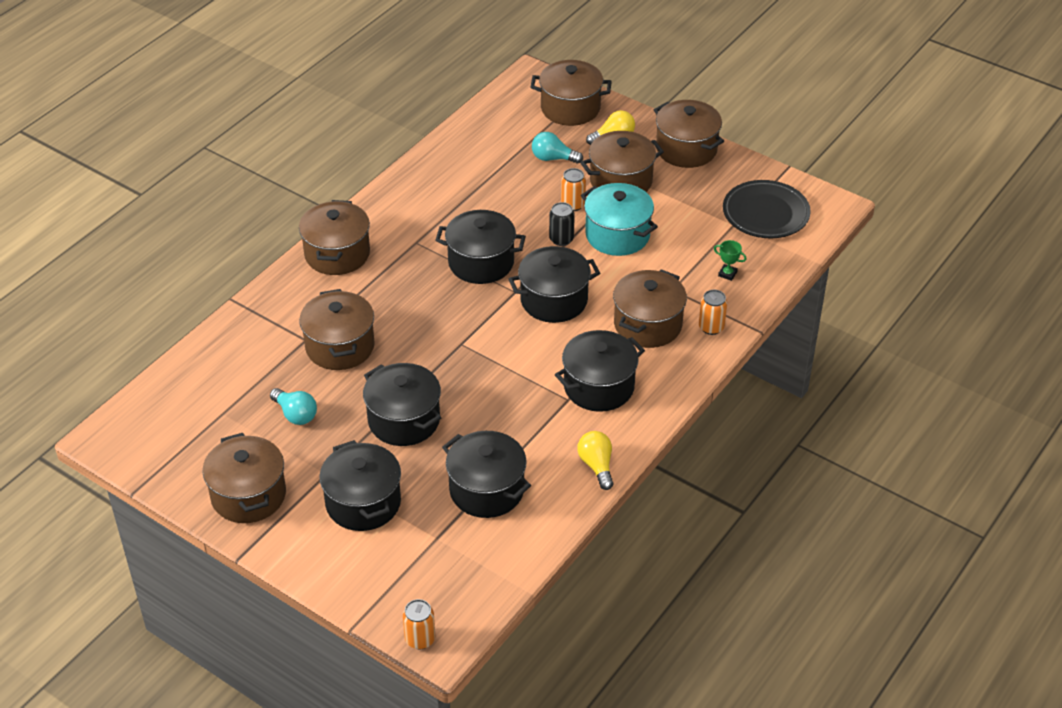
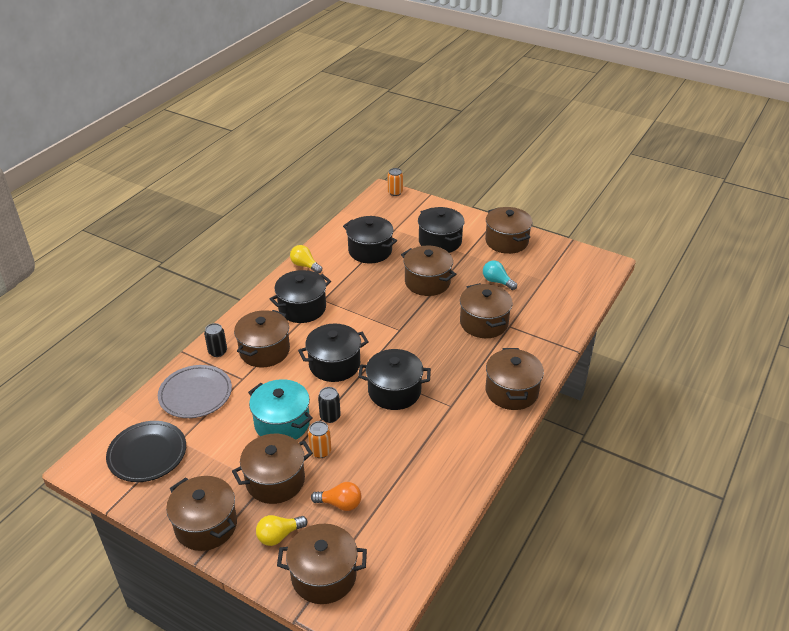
camera: 175 degrees right, 5 degrees down
black pot [363,363,441,446] -> brown pot [401,246,456,296]
turquoise light bulb [532,132,583,164] -> orange light bulb [311,482,361,511]
yellow light bulb [577,431,613,490] -> yellow light bulb turned 150 degrees clockwise [290,245,322,274]
orange can [699,290,727,335] -> black can [204,323,227,357]
green trophy [714,240,746,281] -> grey plate [158,365,232,418]

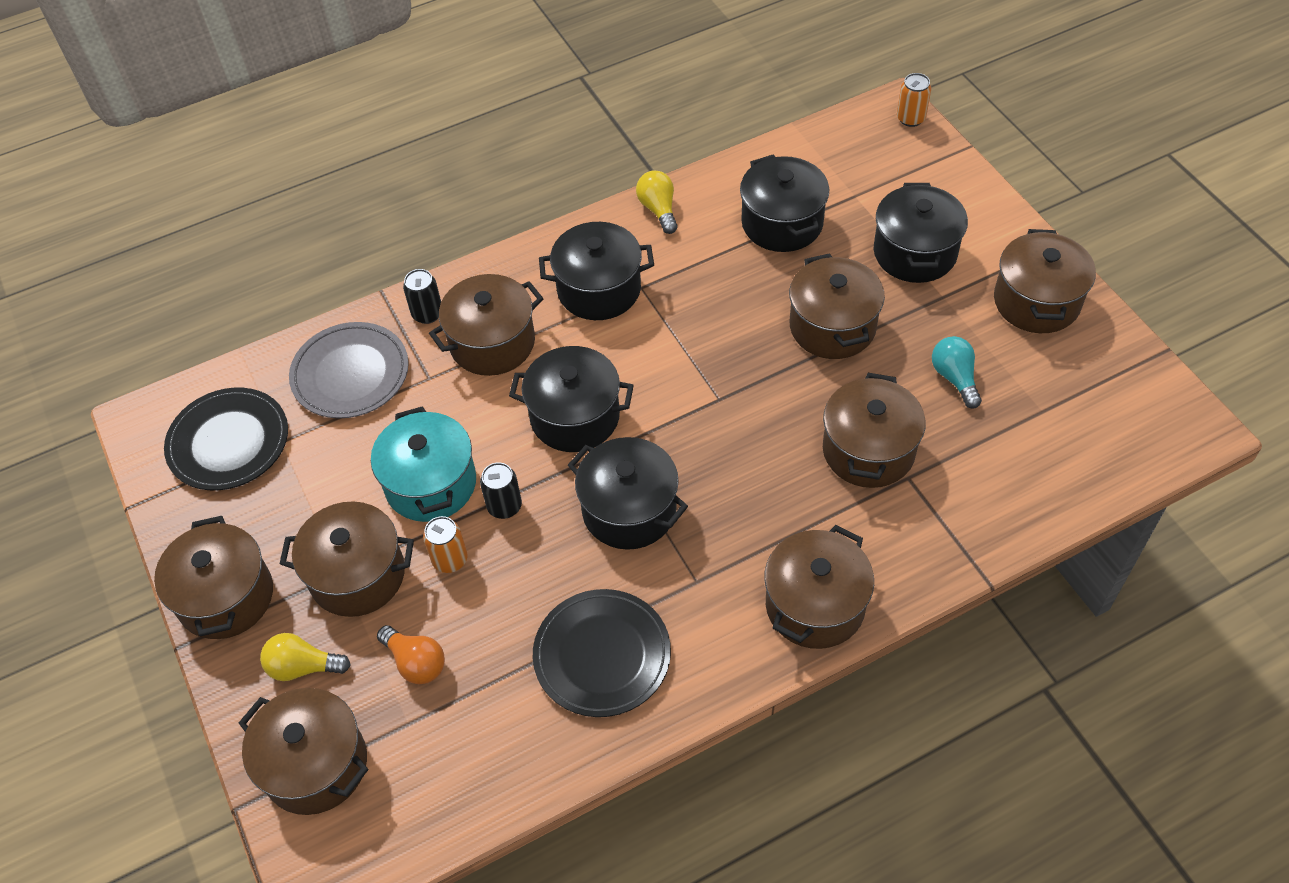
camera: 35 degrees right, 15 degrees up
none -> black plate [533,589,671,717]

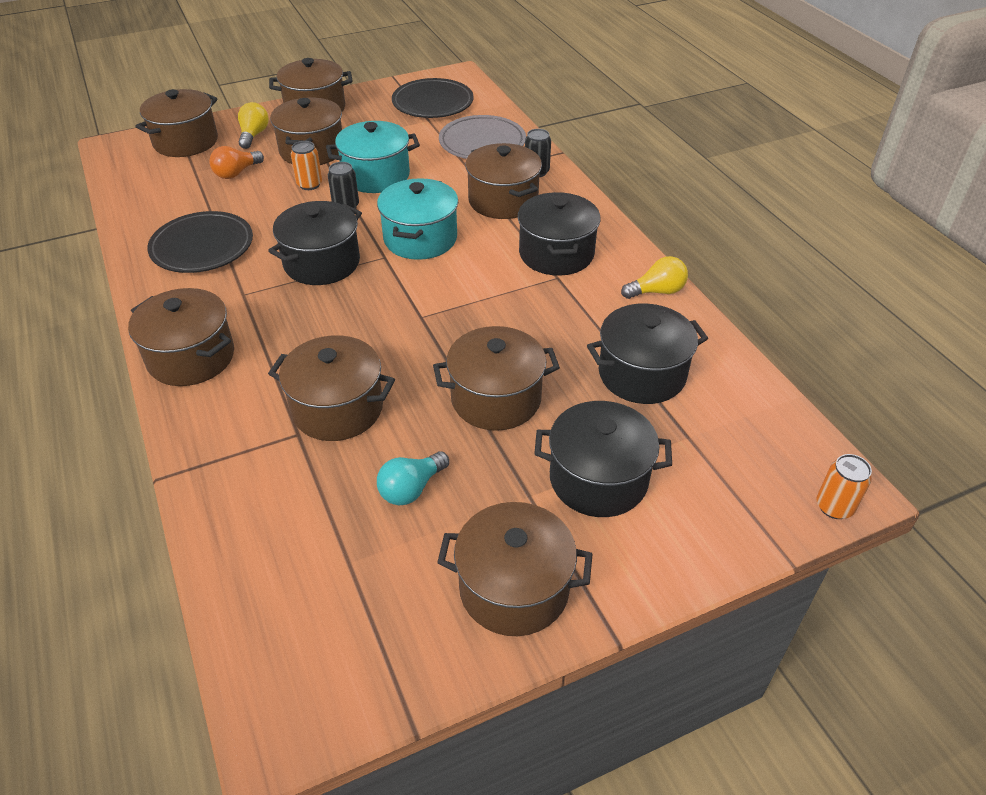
camera: 90 degrees right, 10 degrees down
black pot [509,346,634,452] -> turquoise pot [377,178,458,260]
turquoise light bulb [932,336,982,409] -> turquoise light bulb turned 150 degrees clockwise [377,451,449,505]

